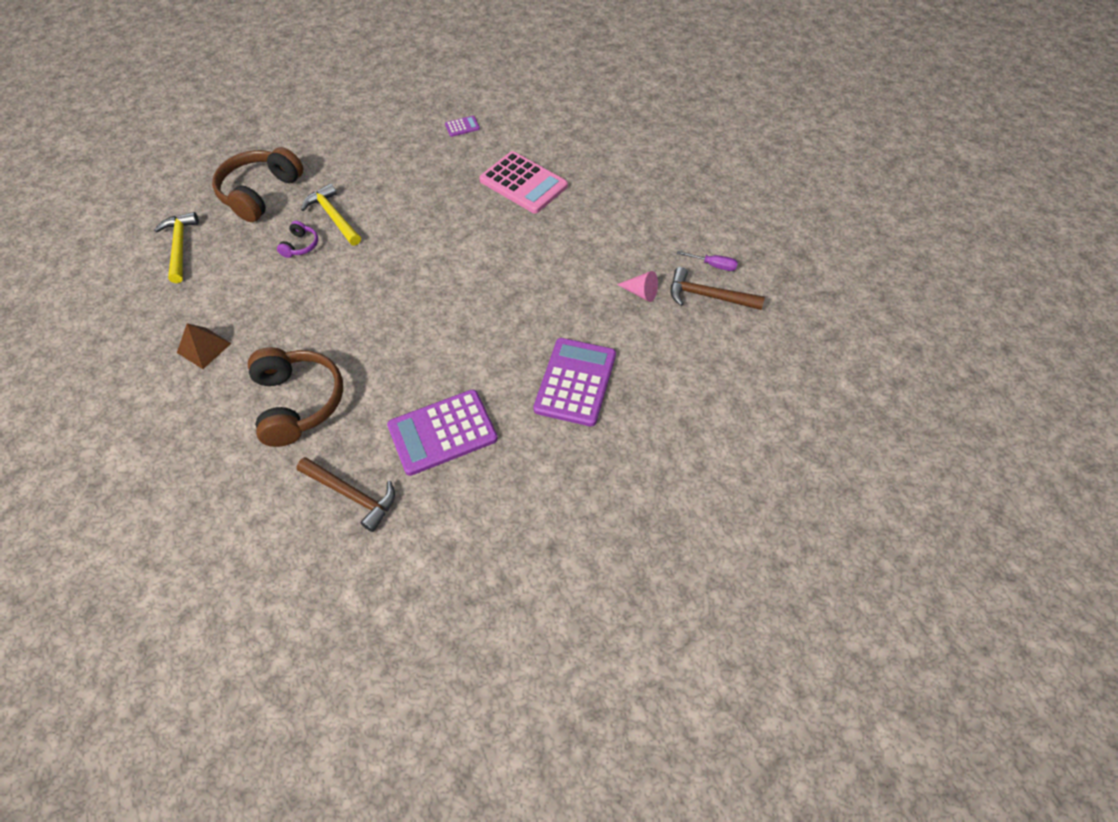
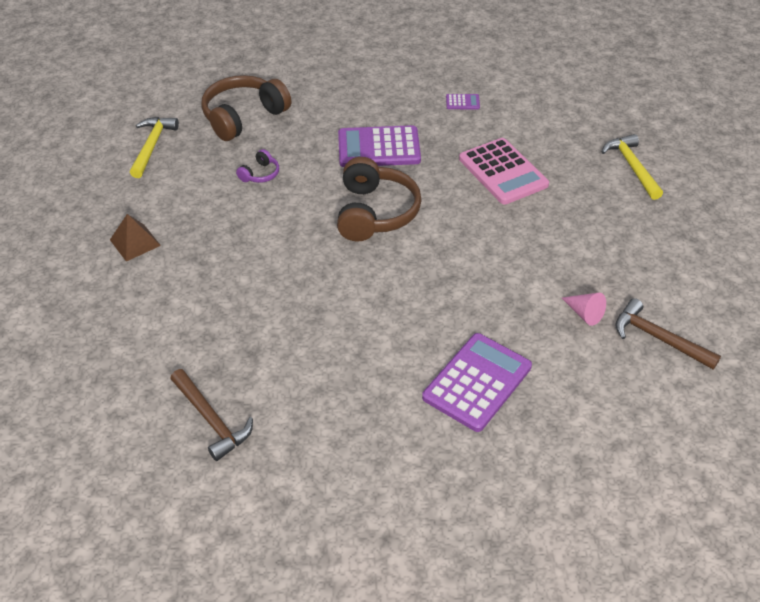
camera: 20 degrees right, 10 degrees down
brown headphones [248,347,343,447] -> brown headphones moved to [337,157,422,241]
yellow hammer [301,183,361,246] -> yellow hammer moved to [602,134,663,200]
purple calculator [387,389,498,476] -> purple calculator moved to [338,125,421,167]
purple screwdriver [677,251,738,271] -> none

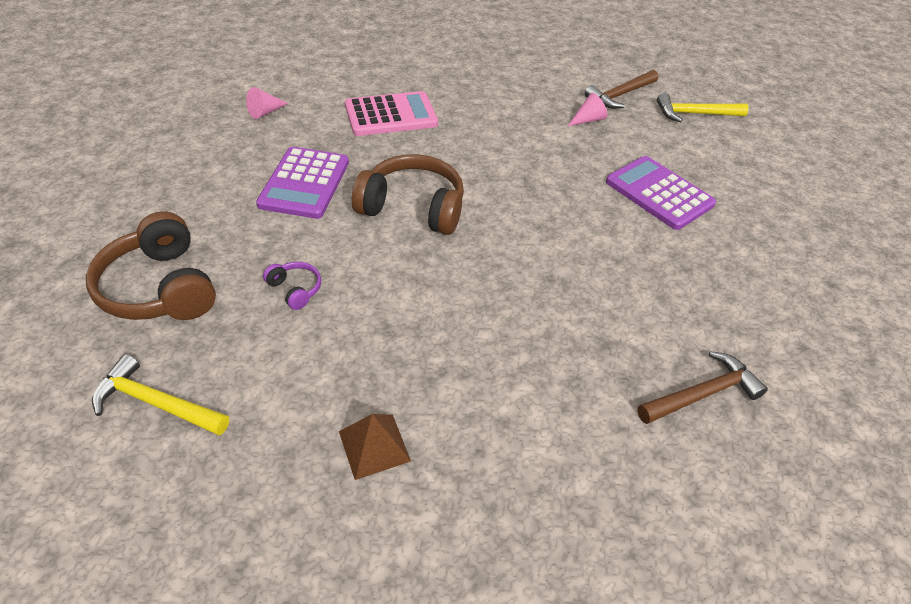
camera: 80 degrees left, 0 degrees up
purple calculator [446,94,480,109] -> pink cone [246,87,288,119]
yellow hammer [602,134,663,200] -> yellow hammer moved to [657,93,749,122]

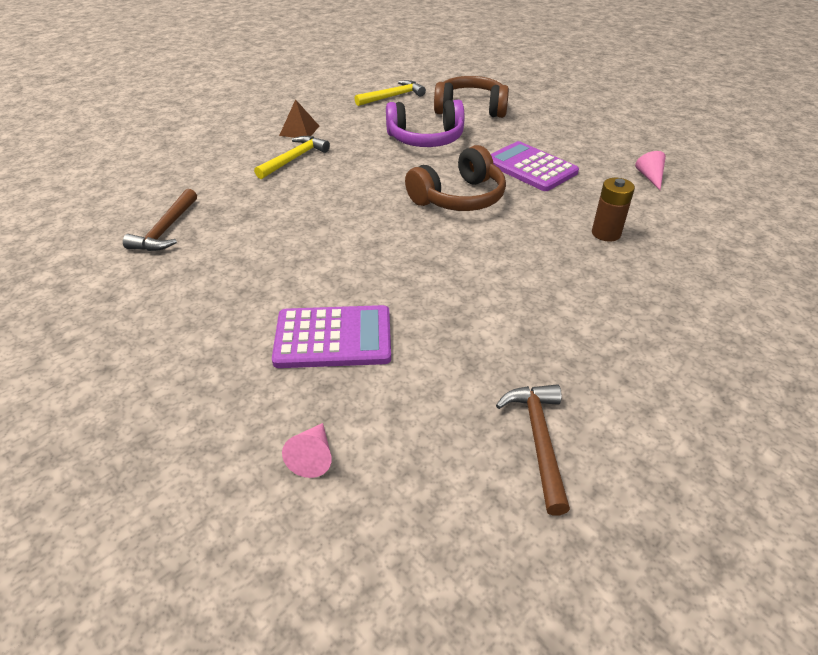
camera: 130 degrees right, 5 degrees down
purple headphones [263,262,321,310] -> purple headphones [386,100,464,147], size x2.20
pink calculator [345,91,438,136] -> brown battery [592,178,635,242]
pink cone [568,93,608,126] -> pink cone moved to [282,423,332,478]
yellow hammer [657,93,749,122] -> yellow hammer moved to [254,136,330,179]

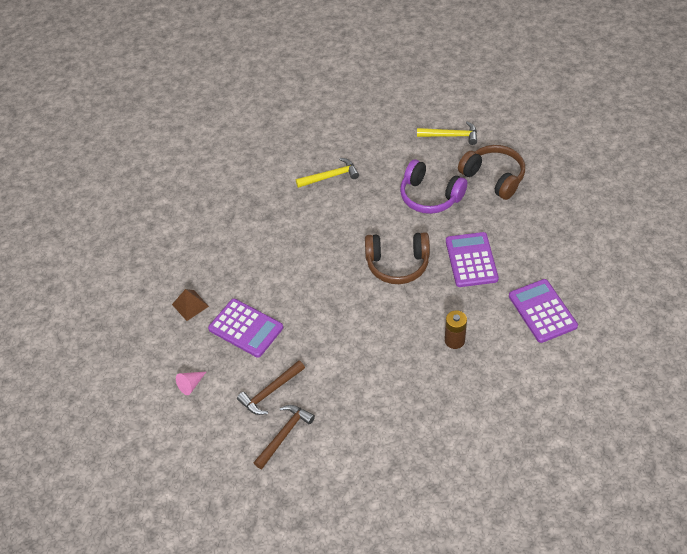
camera: 40 degrees right, 10 degrees up
brown hammer [123,189,197,251] -> brown hammer moved to [237,360,305,415]
brown pyramid [279,99,319,138] -> brown pyramid moved to [172,289,209,321]
pink cone [635,151,666,191] -> purple calculator [509,279,578,343]

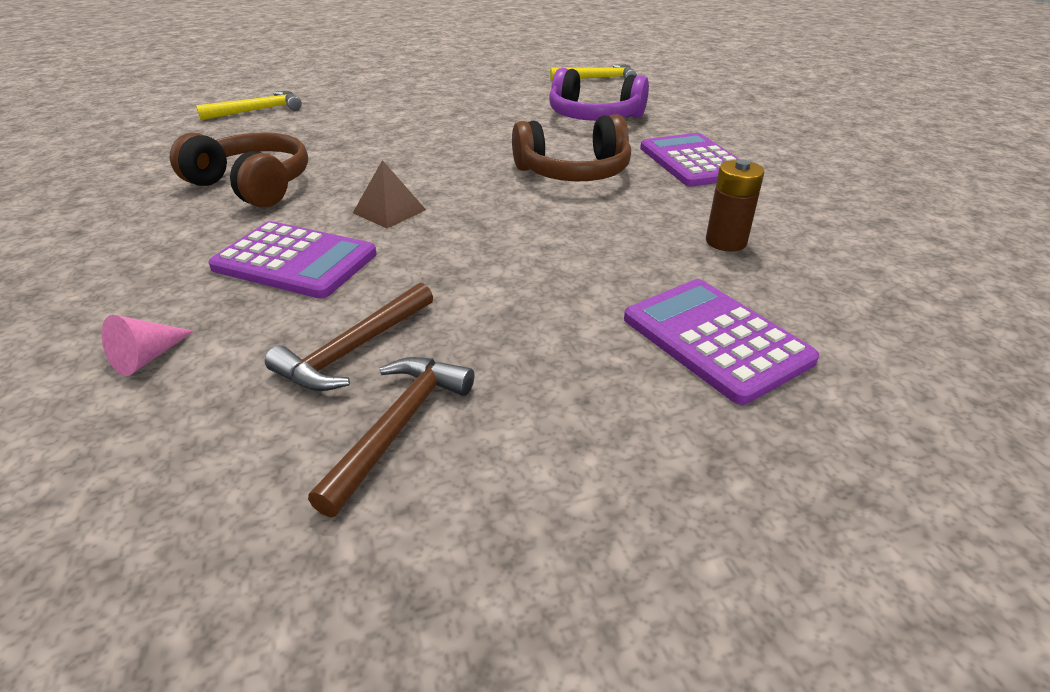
camera: 15 degrees left, 15 degrees down
brown pyramid [172,289,209,321] -> brown pyramid moved to [353,160,426,228]
yellow hammer [296,158,359,188] -> yellow hammer moved to [196,91,302,120]
brown headphones [458,145,525,200] -> brown headphones moved to [170,132,308,208]
purple calculator [509,279,578,343] -> purple calculator moved to [624,279,819,405]

